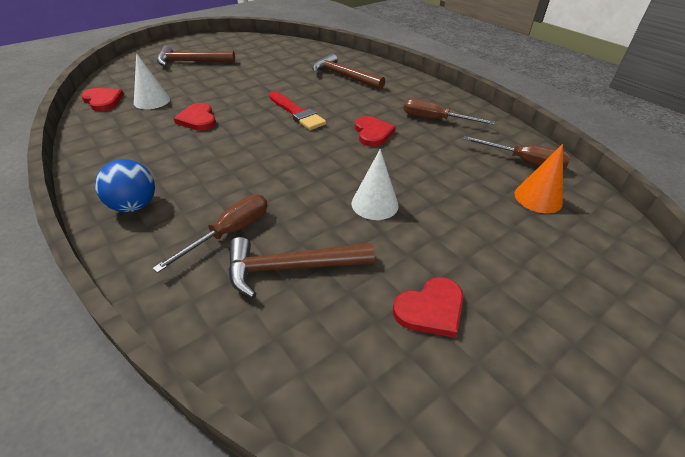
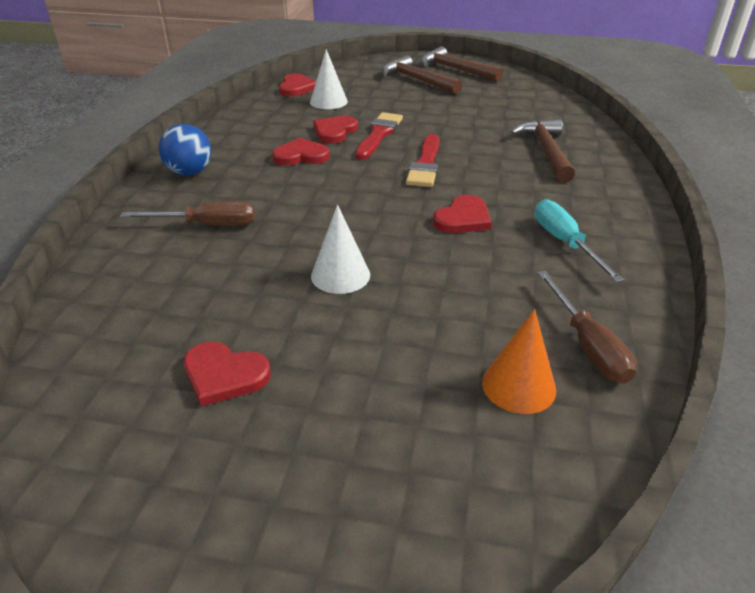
camera: 50 degrees right, 5 degrees down
brown hammer [228,237,375,298] -> brown hammer moved to [421,46,503,82]
brown screwdriver [403,98,495,125] -> turquoise screwdriver [535,199,624,282]
none -> red heart [272,138,330,166]
none -> red brush [355,112,403,160]

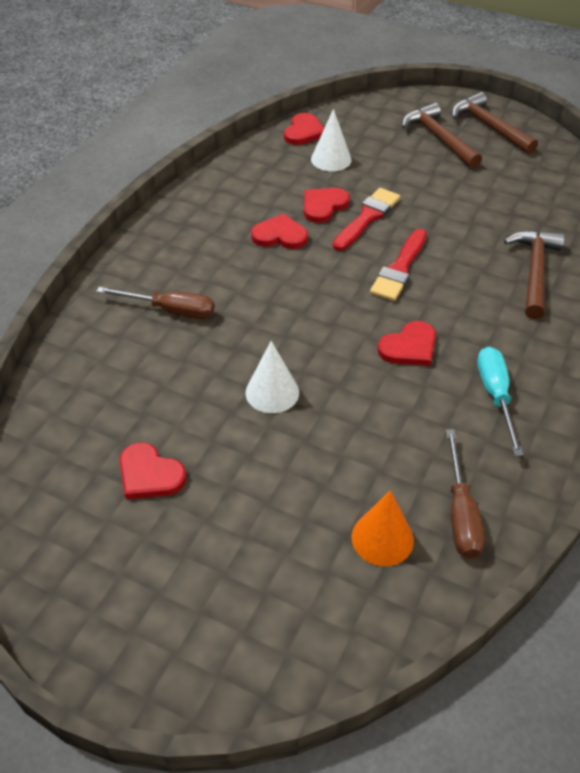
camera: 15 degrees right, 10 degrees up
blue ball [159,124,211,176] -> none

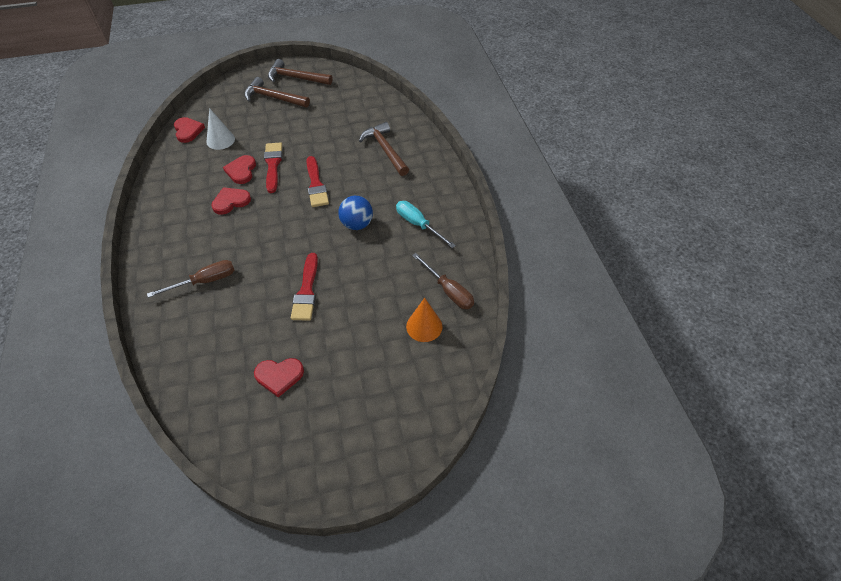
camera: 40 degrees left, 5 degrees up
white cone [245,341,299,413] -> red brush [291,253,318,321]
red heart [378,321,436,366] -> blue ball [338,196,373,230]

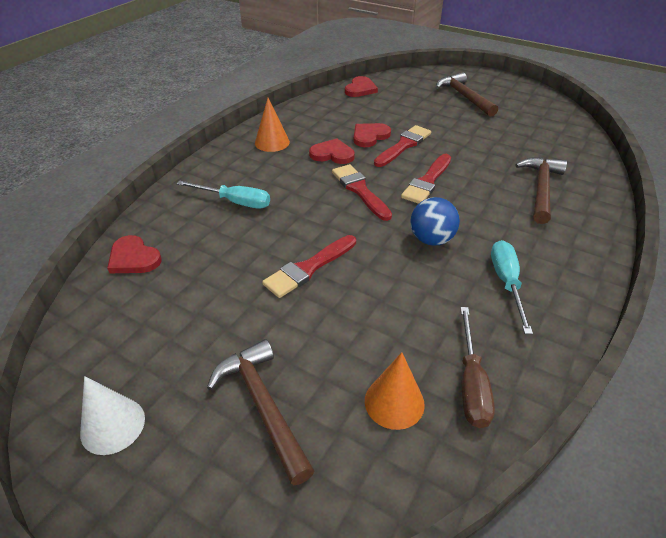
camera: 45 degrees right, 10 degrees down
brown screwdriver [147,260,234,298] -> turquoise screwdriver [177,181,270,209]
white cone [207,108,235,150] -> white cone moved to [80,376,145,455]
red heart [254,358,304,397] -> red heart moved to [107,235,162,273]
brown hammer [268,59,332,85] -> brown hammer moved to [207,339,314,486]
none -> orange cone [255,98,290,152]
none -> red brush [332,164,392,221]

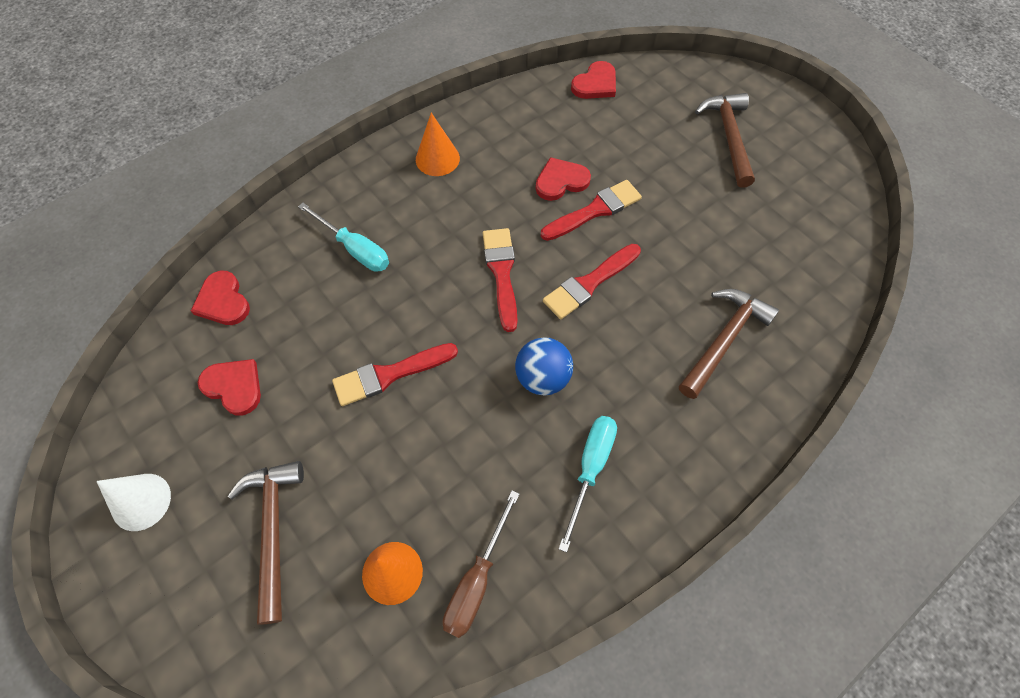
camera: 20 degrees right, 20 degrees up
red heart [309,138,355,164] -> red heart moved to [198,359,261,416]

